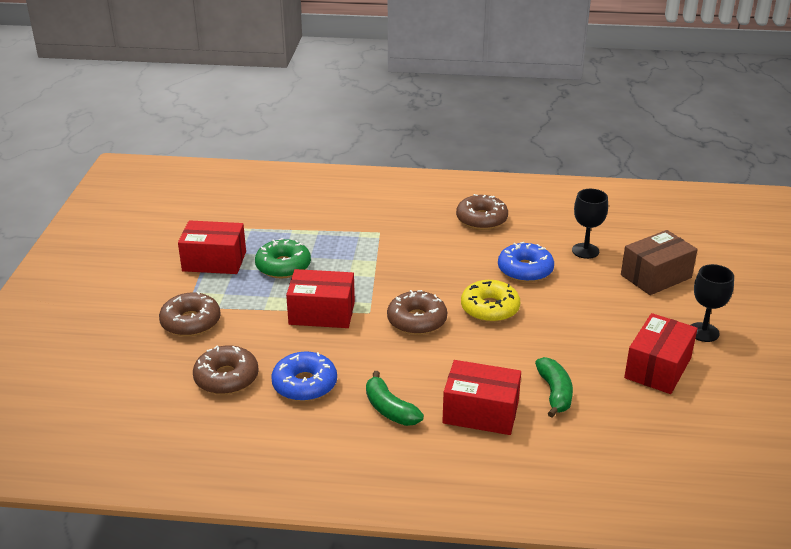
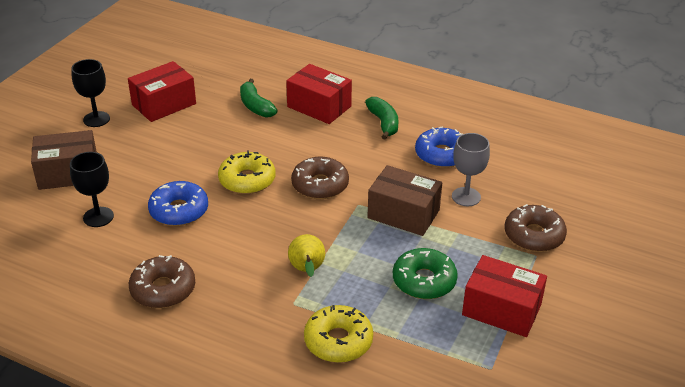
camera: 160 degrees left, 5 degrees up
brown donut [193,345,259,395] -> none
red box [286,269,355,328] -> brown box [367,165,442,236]
green banana [535,357,573,418] -> green banana turned 45 degrees counterclockwise [240,79,278,118]
none -> yellow pear [288,234,325,277]
none -> yellow donut [304,305,373,363]
none -> grey goblet [452,133,490,206]

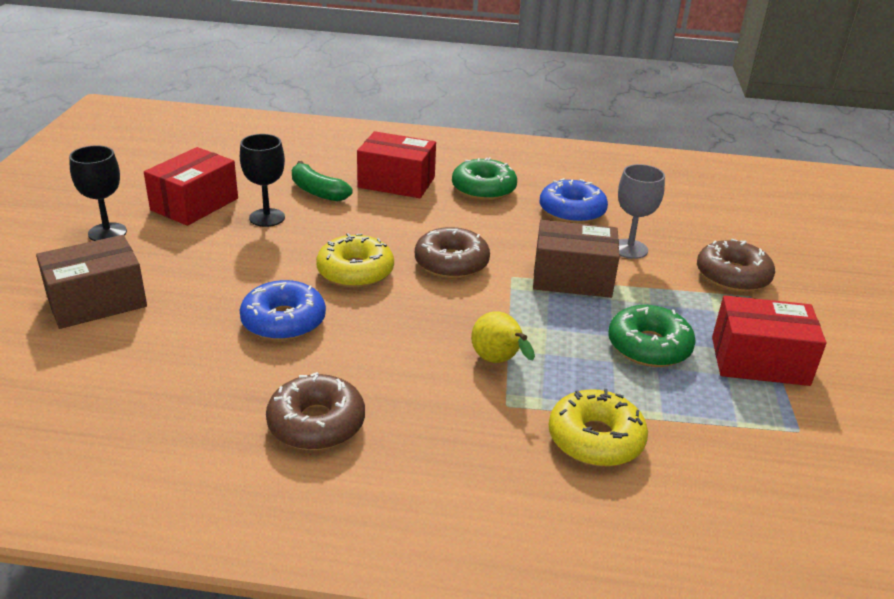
camera: 20 degrees left, 5 degrees down
black goblet [70,152,114,227] -> black goblet moved to [240,134,285,227]
green banana [365,97,399,139] -> green donut [452,157,517,201]

